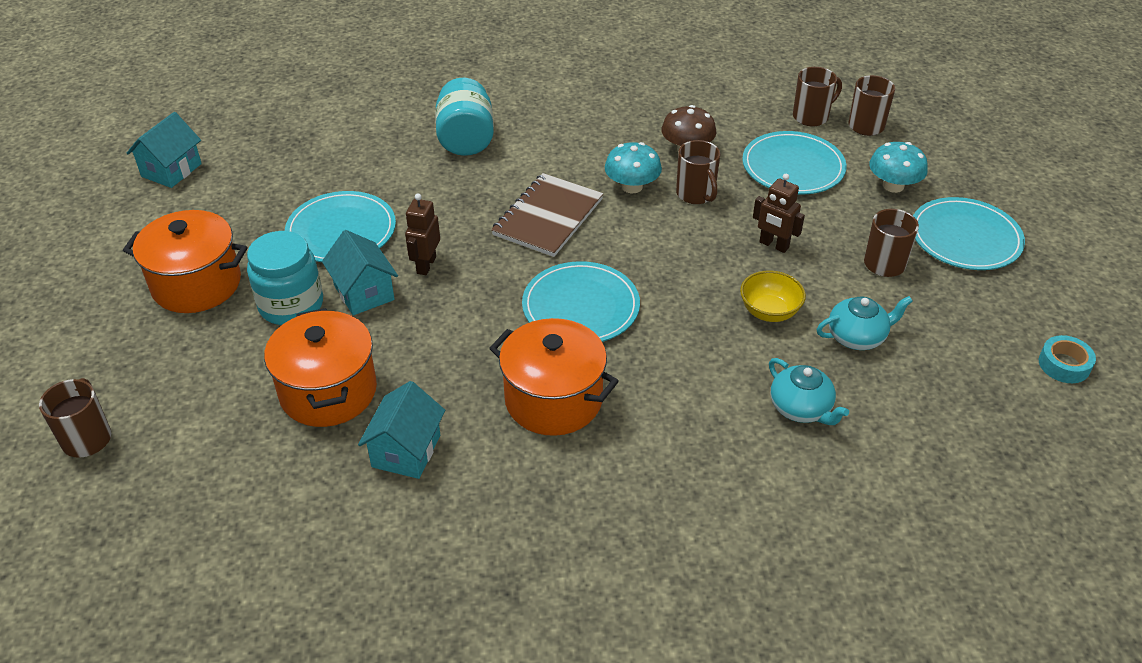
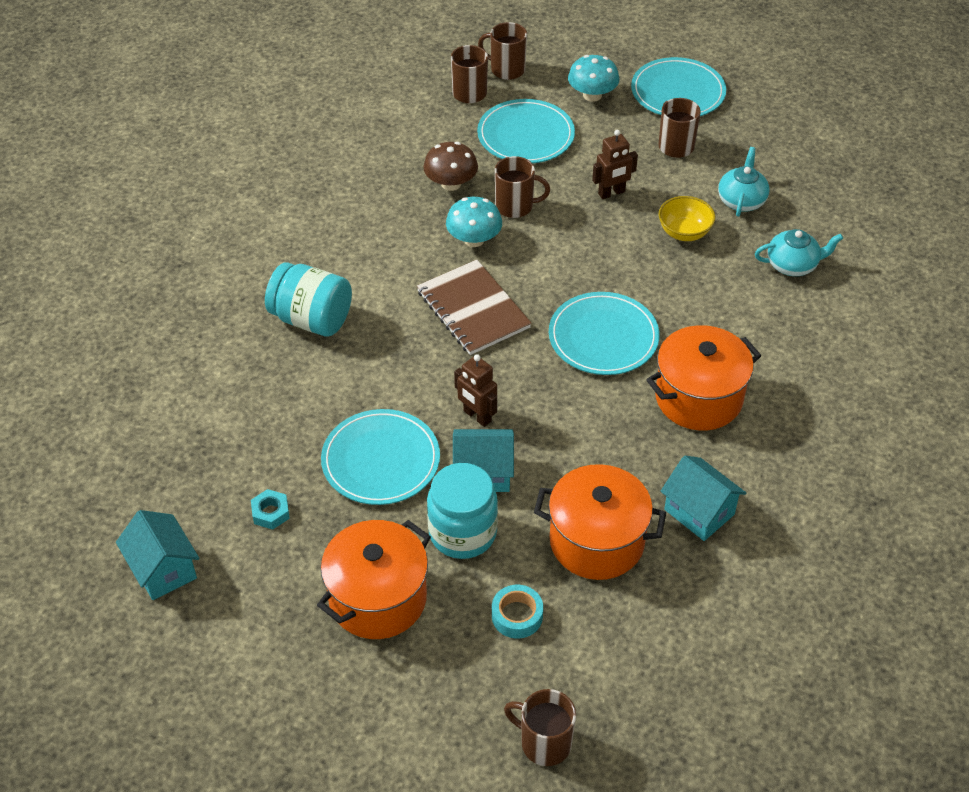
camera: 60 degrees left, 5 degrees up
turquoise tape [1039,335,1096,383] -> turquoise tape moved to [492,585,543,639]
none -> turquoise nut [251,489,290,530]

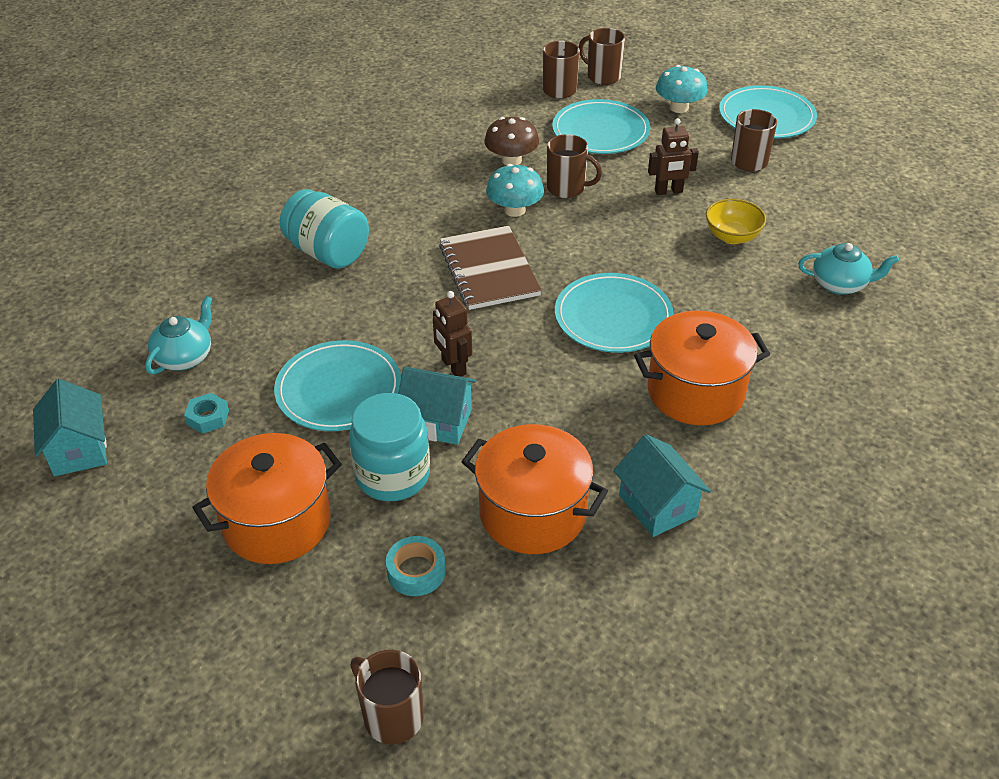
camera: 15 degrees right, 5 degrees down
turquoise teapot [718,147,769,217] -> turquoise teapot moved to [145,296,213,375]

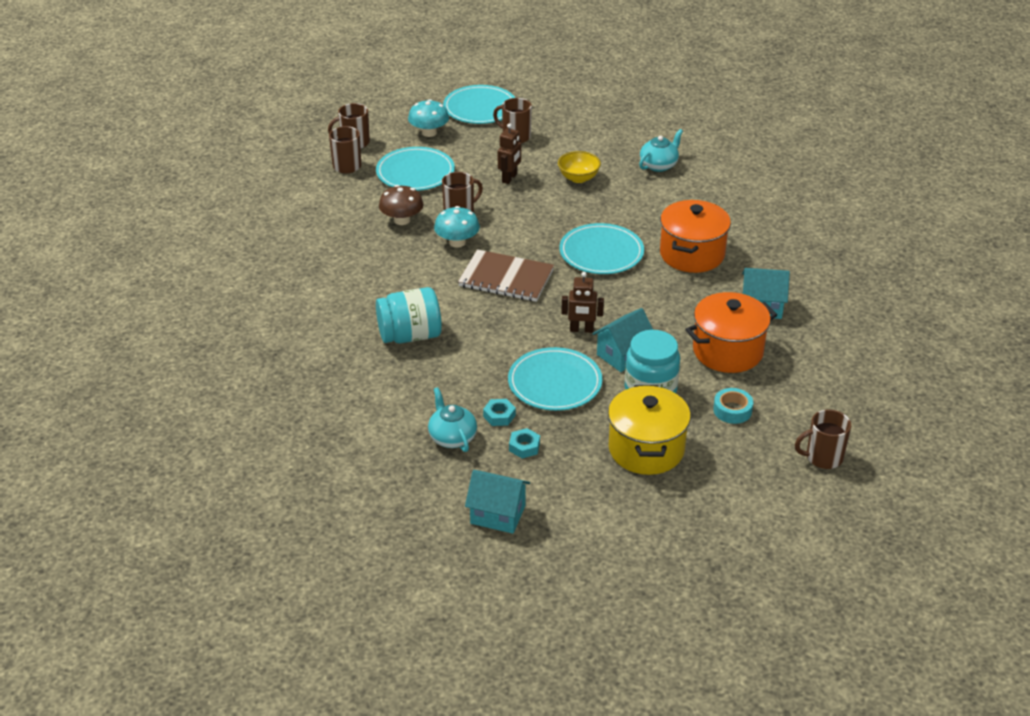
camera: 55 degrees left, 5 degrees down
orange pot [192,433,342,564] -> yellow pot [608,385,691,475]
none -> turquoise nut [483,399,516,426]

